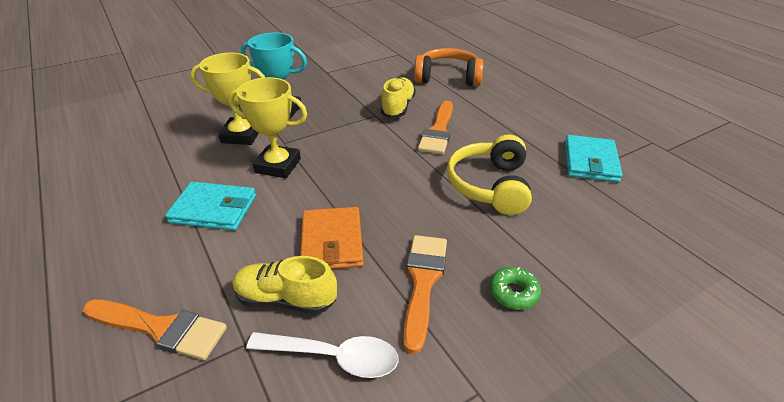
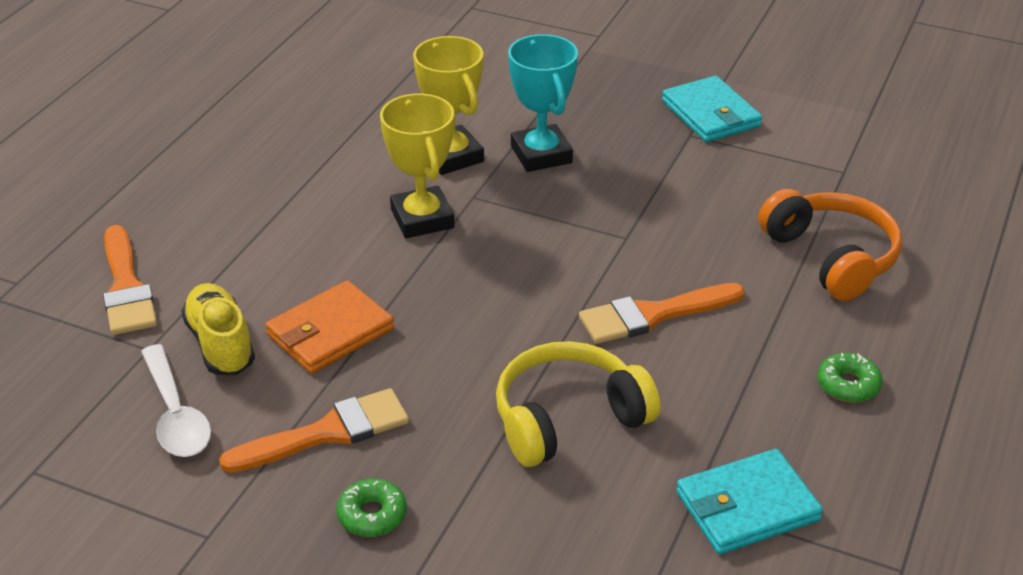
camera: 55 degrees right, 0 degrees up
turquoise wallet [165,182,256,230] -> turquoise wallet moved to [662,76,762,142]
yellow shoe [381,77,416,118] -> none
none -> green donut [817,353,883,403]

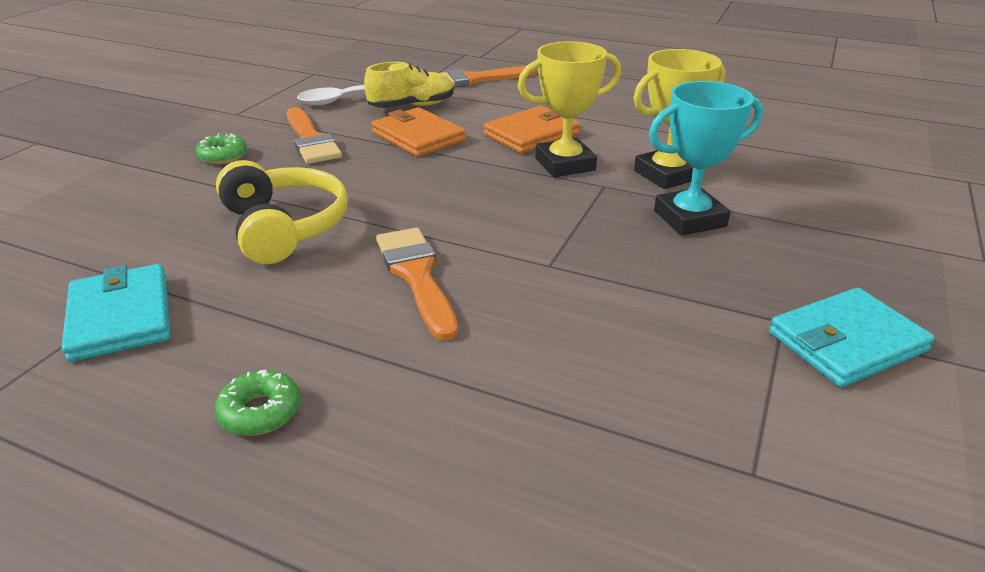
camera: 90 degrees right, 5 degrees down
orange headphones [758,189,902,301] -> none
none -> orange wallet [484,106,580,153]

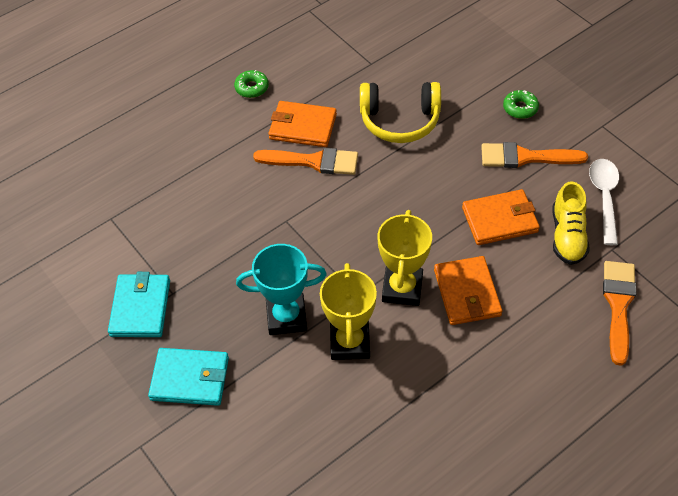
camera: 120 degrees right, 20 degrees up
turquoise wallet [61,264,170,362] -> turquoise wallet moved to [148,348,229,406]
turquoise trophy [649,81,763,235] -> turquoise trophy turned 75 degrees clockwise [236,244,327,335]
none -> orange wallet [268,101,337,147]

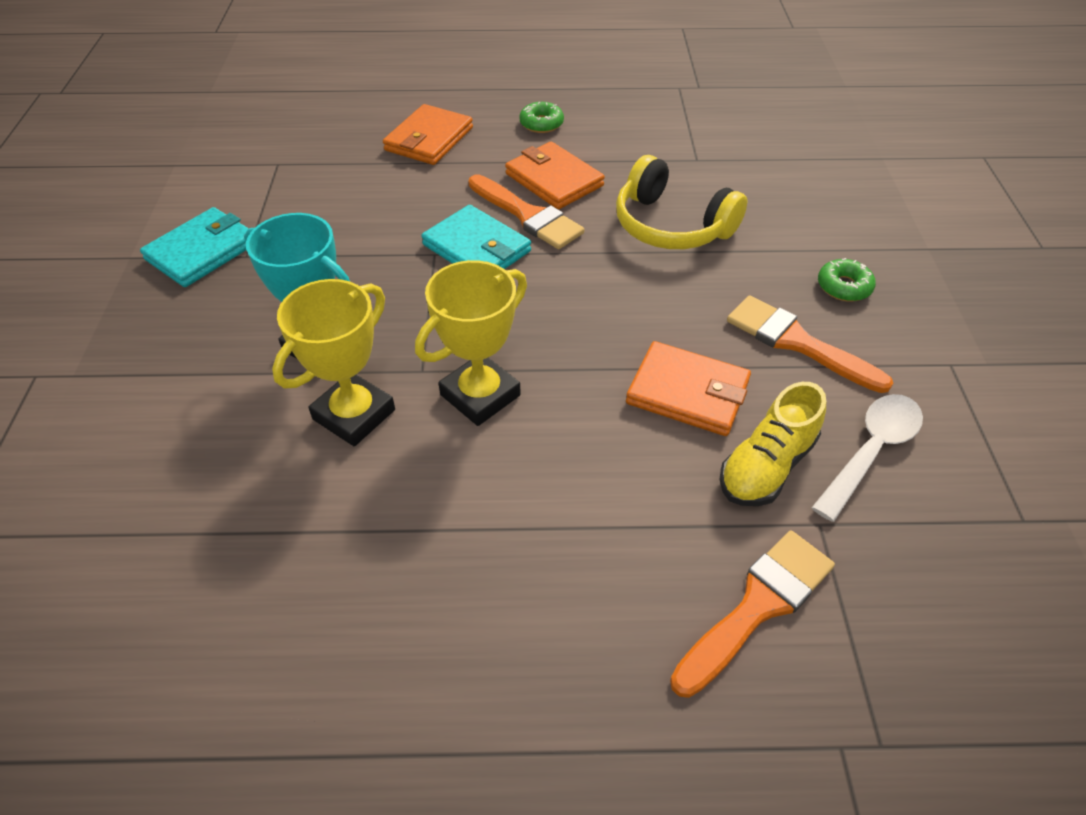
camera: 35 degrees right, 5 degrees down
turquoise wallet [148,348,229,406] -> turquoise wallet moved to [421,205,531,269]
orange wallet [434,256,502,325] -> orange wallet moved to [383,104,473,165]

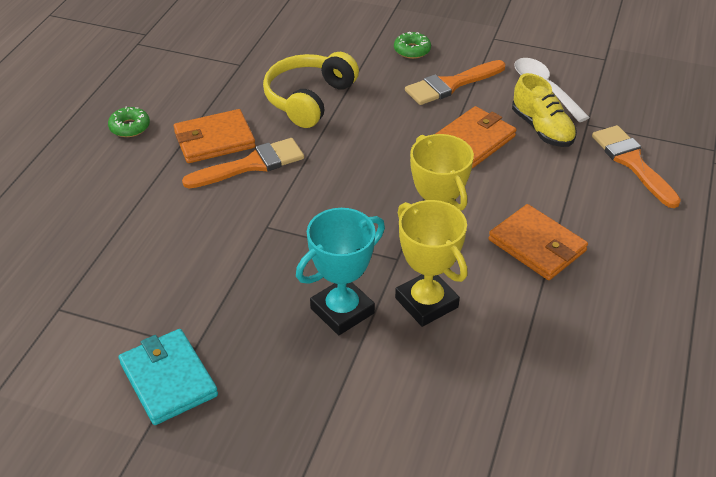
camera: 70 degrees left, 5 degrees down
orange wallet [383,104,473,165] -> orange wallet moved to [489,204,588,280]
turquoise wallet [421,205,531,269] -> none
yellow headphones [616,155,747,249] -> yellow headphones turned 150 degrees clockwise [263,52,359,128]

